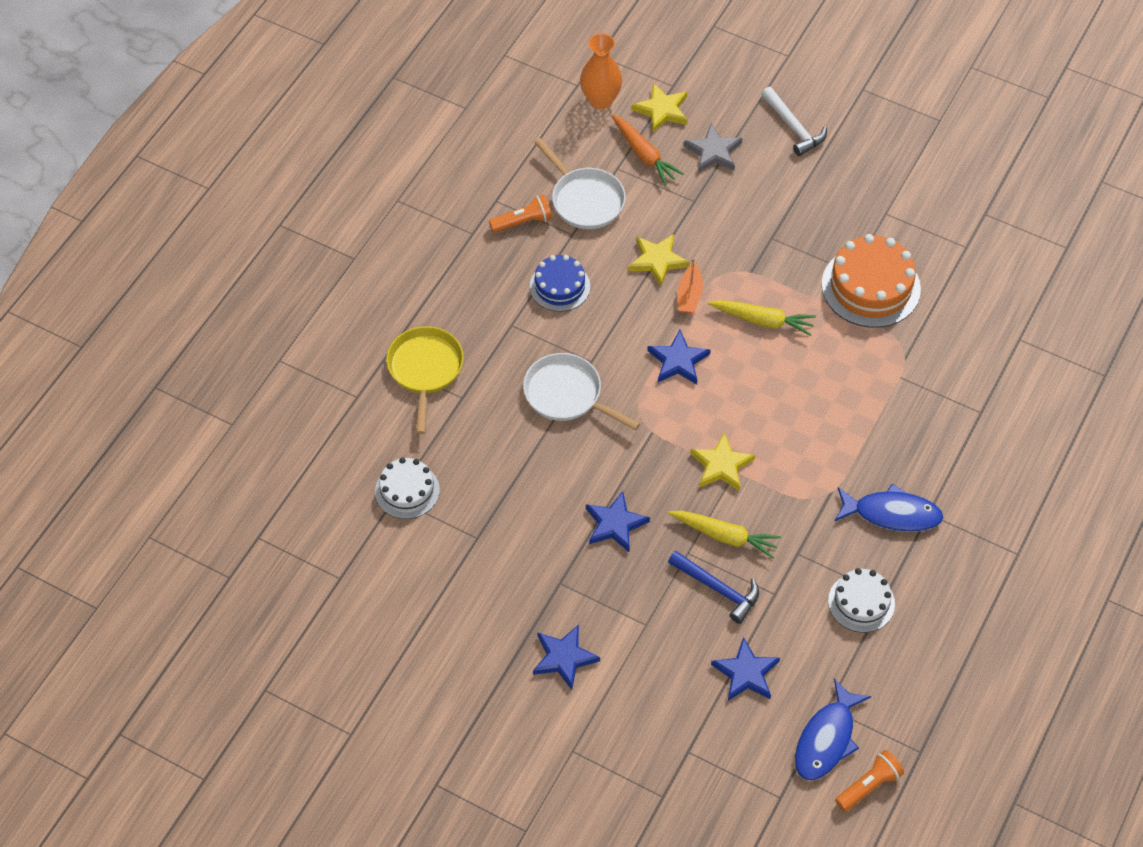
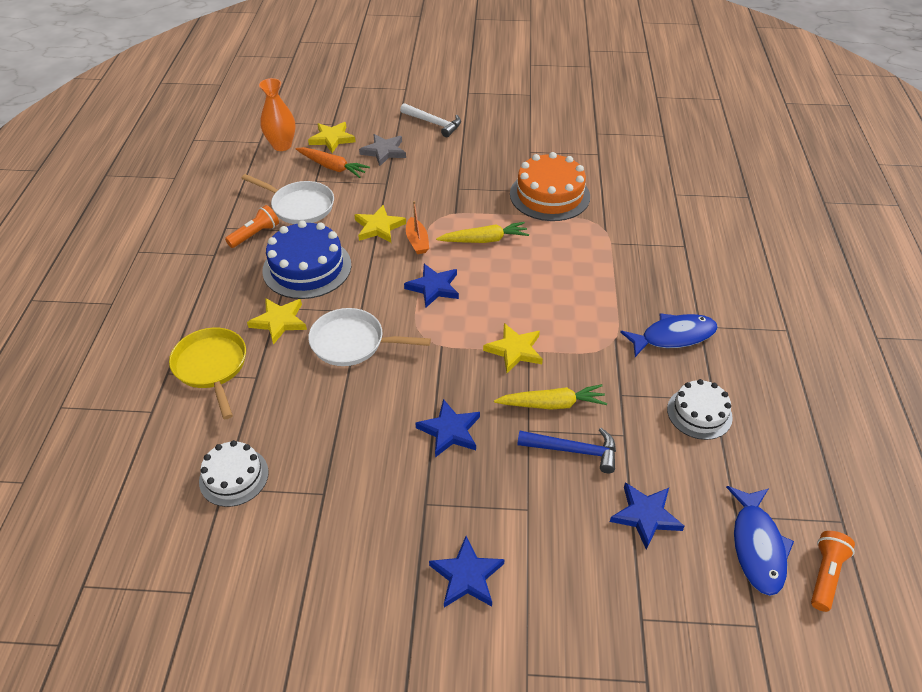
camera: 25 degrees left, 10 degrees down
blue cake [530,255,590,312] -> blue cake [262,220,351,299], size x1.62
none -> yellow star [247,298,307,345]

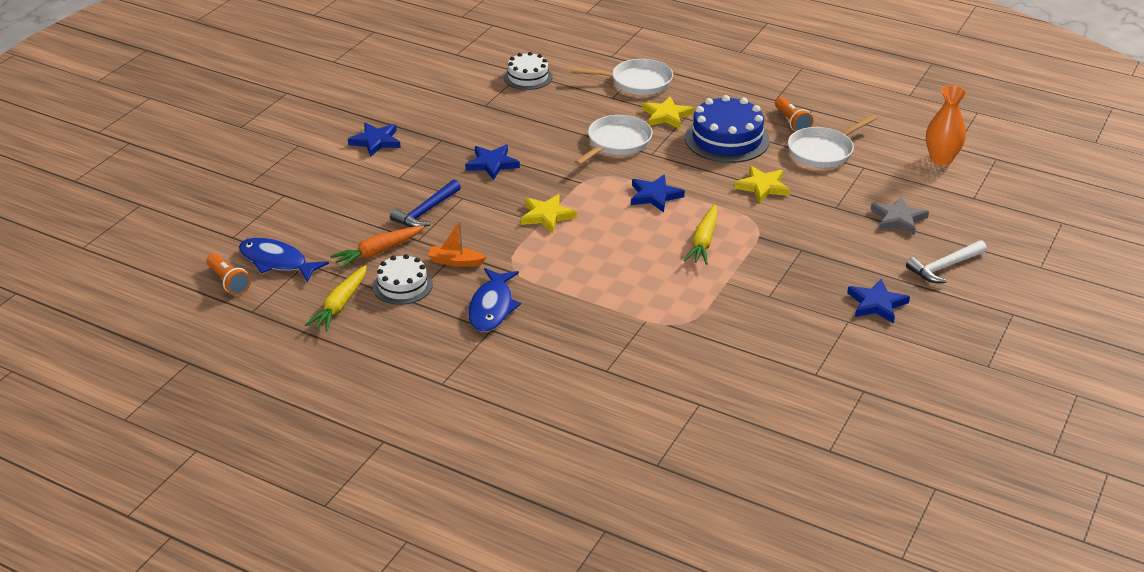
camera: 115 degrees right, 10 degrees down
yellow pan [169,328,246,419] -> white pan [572,59,673,95]
orange carrot [296,147,370,178] -> orange carrot moved to [330,226,424,268]
yellow star [308,122,356,153] -> none
orange boat [406,201,429,254] -> orange boat moved to [428,220,486,267]
yellow carrot [494,384,607,410] -> yellow carrot moved to [305,265,367,331]
orange cake [510,152,590,221] -> none
blue star [610,482,685,550] -> blue star moved to [847,279,910,323]

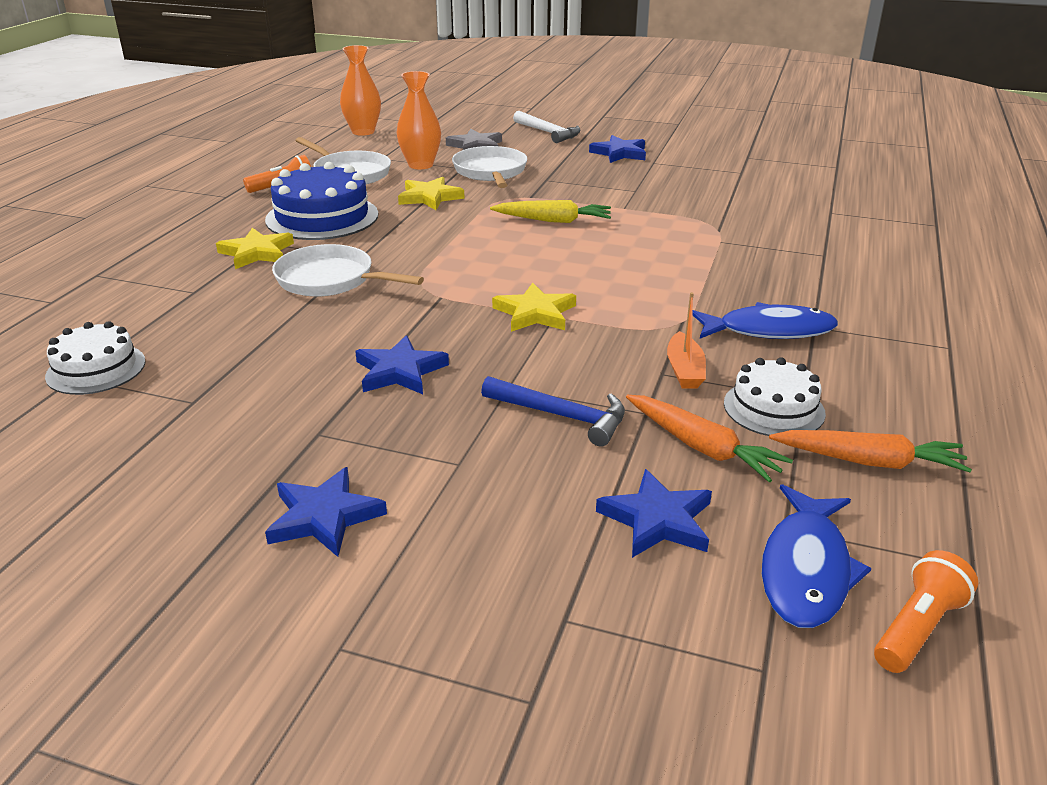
camera: 100 degrees left, 5 degrees down
yellow carrot [305,265,367,331] -> orange carrot [769,430,972,472]
white pan [572,59,673,95] -> white pan moved to [452,146,527,188]
blue star [631,175,685,212] -> blue star moved to [596,469,712,558]
none -> orange vase [397,71,441,169]

